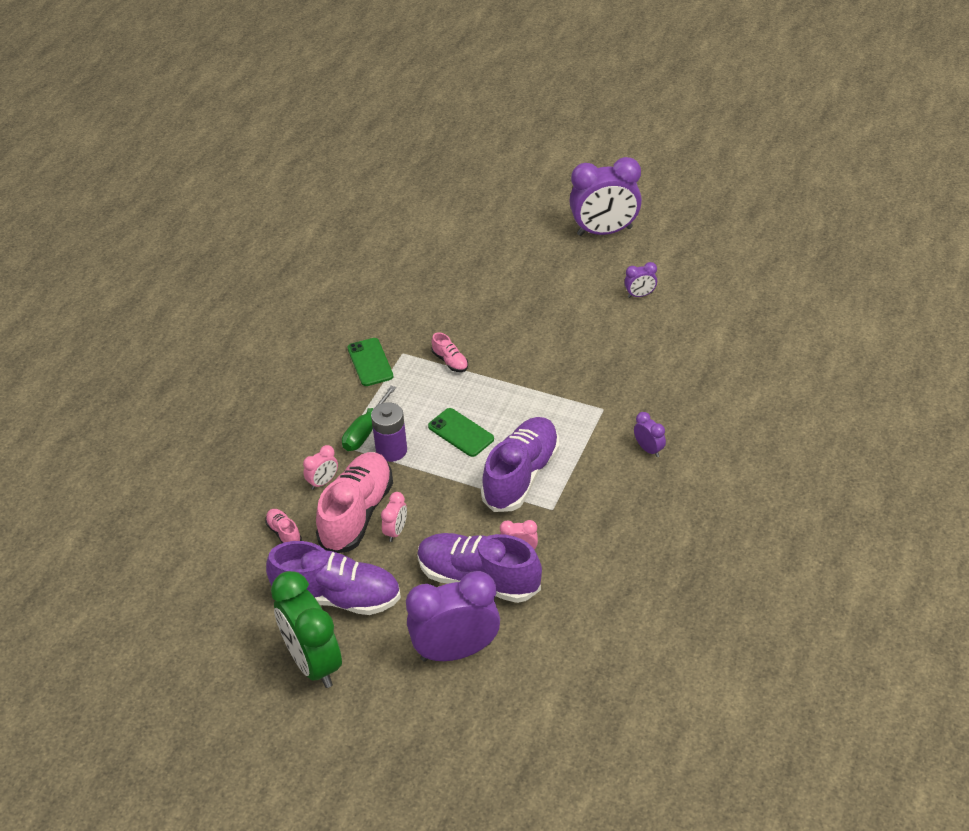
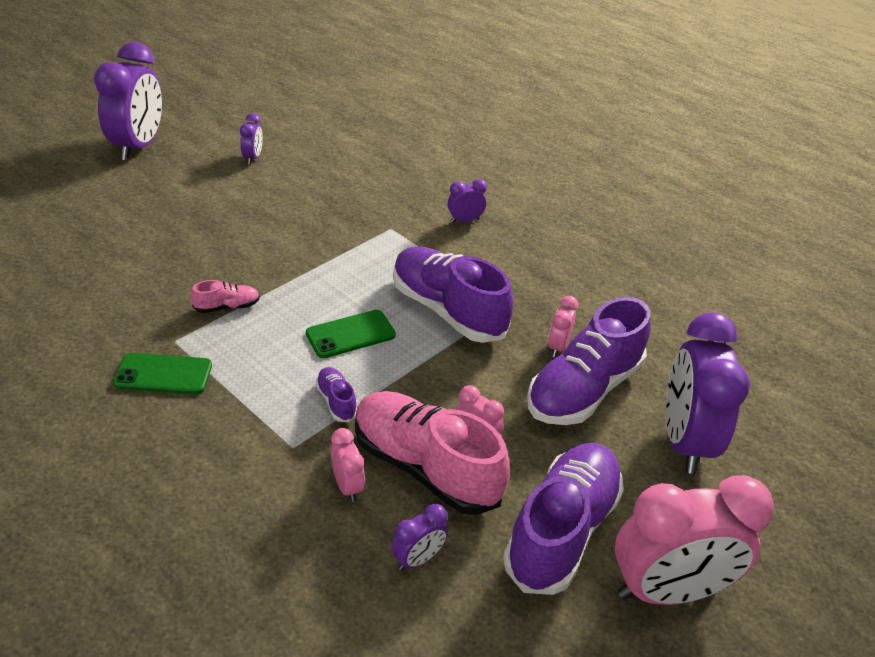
camera: 75 degrees left, 5 degrees down
pink shoe [265,509,302,543] -> purple clock [392,504,448,570]
green clock [271,571,342,688] -> pink clock [615,475,774,605]
green screwdriver [342,386,396,451] -> none
purple battery [371,402,407,462] -> purple shoe [315,367,357,422]

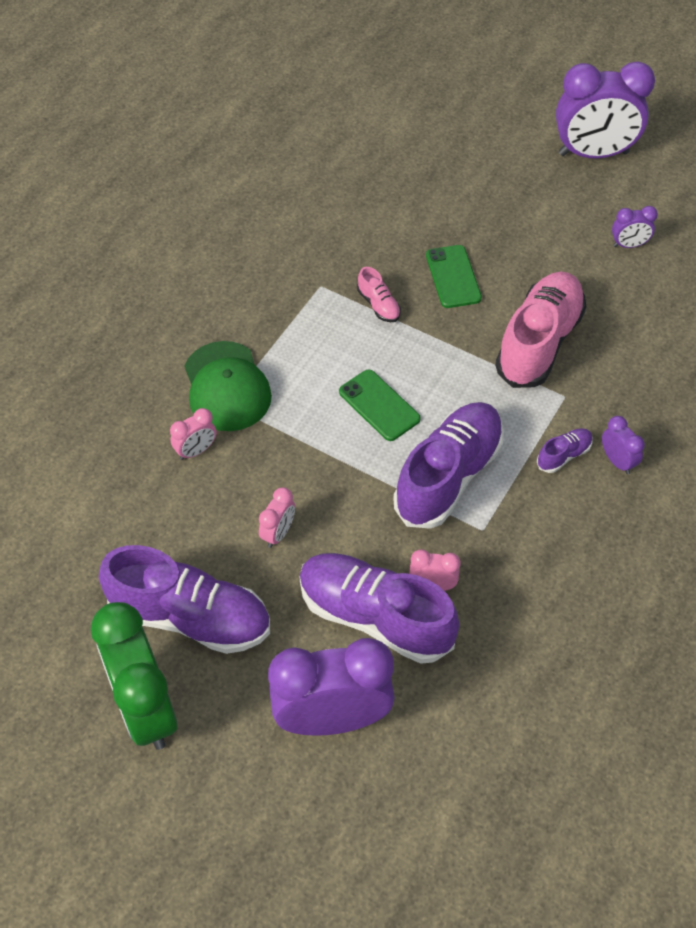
camera: 80 degrees right, 15 degrees up
green phone [113,353,212,394] -> green phone moved to [426,245,482,308]
purple shoe [315,367,357,422] -> purple shoe moved to [537,428,593,473]
pink shoe [355,391,510,515] -> pink shoe moved to [495,272,586,388]
purple clock [392,504,448,570] -> none
pink clock [615,475,774,605] -> green clock [91,602,177,750]
none -> green cap [185,341,272,431]

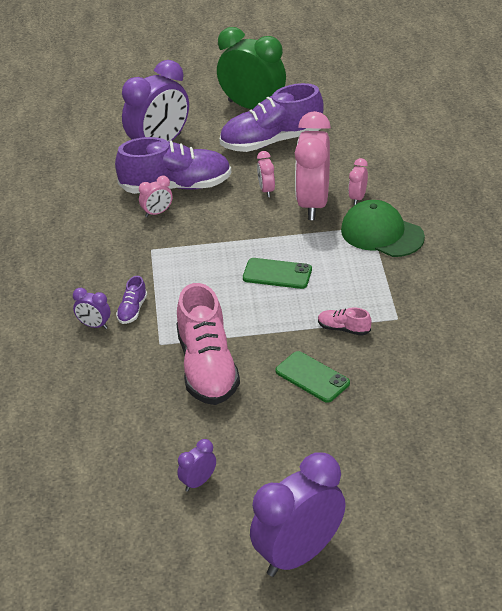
camera: 145 degrees right, 15 degrees down
purple shoe [393,402,504,529] -> none
none -> pink clock [295,111,331,220]

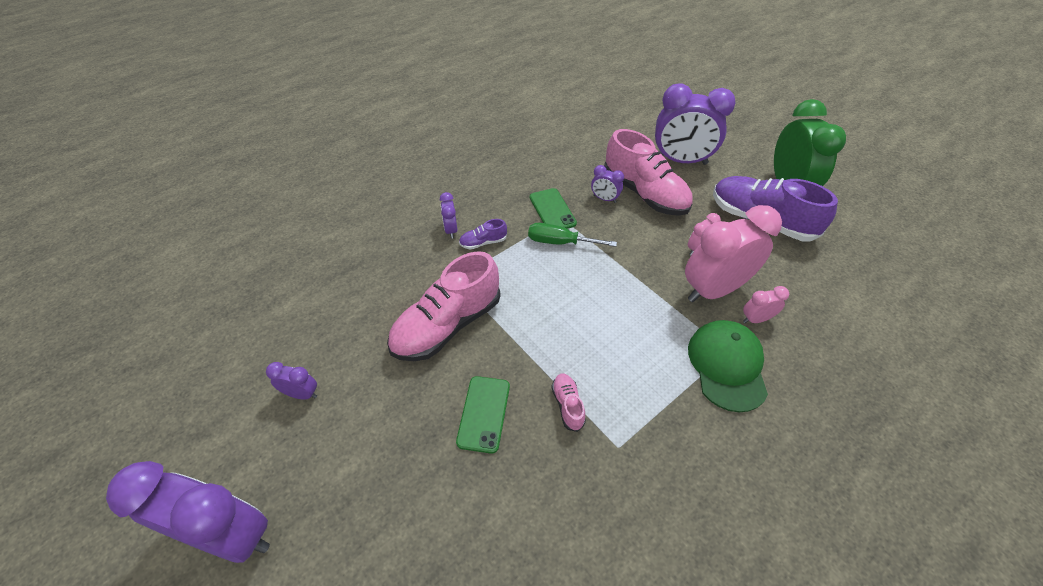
camera: 55 degrees right, 10 degrees up
purple shoe [115,137,231,194] -> pink shoe [604,129,693,216]
pink clock [139,176,172,217] -> purple clock [591,165,624,203]
green phone [243,258,312,289] -> green phone moved to [530,188,577,229]
none -> green screwdriver [528,223,617,247]

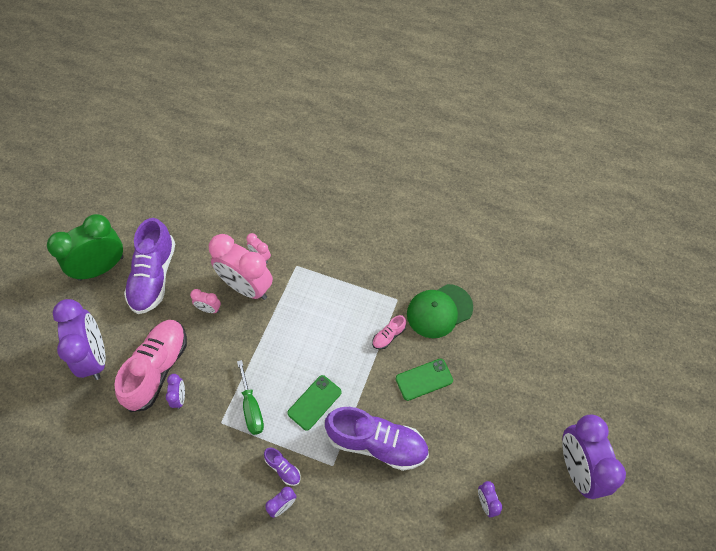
camera: 120 degrees left, 10 degrees up
pink shoe [387,251,501,361] -> purple shoe [325,407,429,471]
green phone [530,188,577,229] -> green phone moved to [287,375,342,431]
green cap [688,320,768,412] -> green cap moved to [407,284,473,338]

